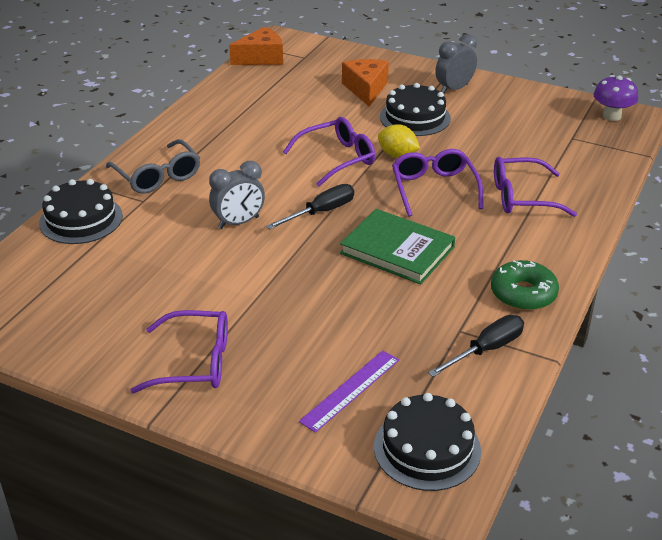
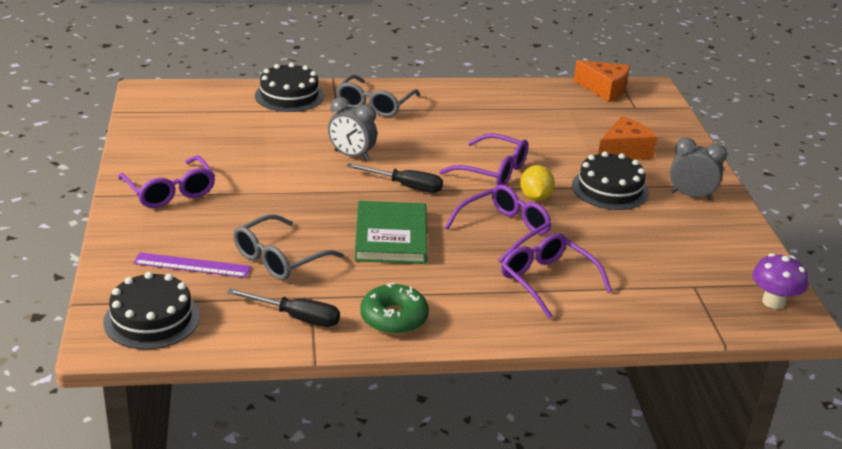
camera: 55 degrees right, 5 degrees down
none -> grey glasses [233,214,343,280]

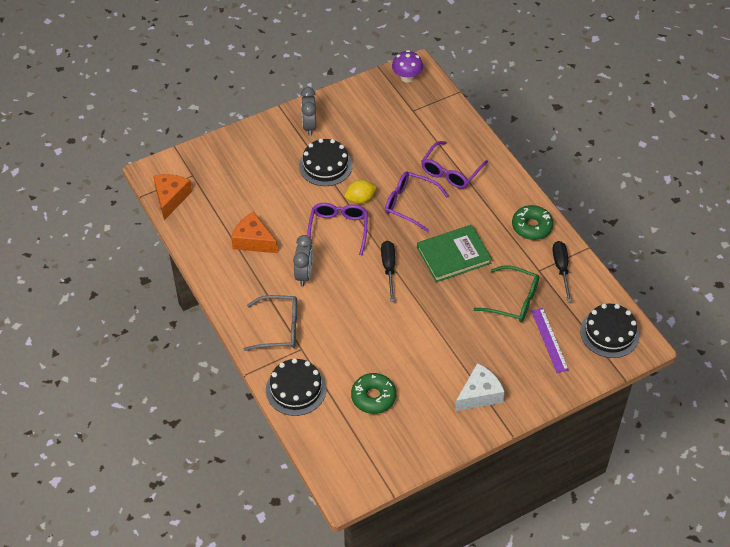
camera: 110 degrees left, 20 degrees up
purple glasses [118,156,215,208] -> white cheese [455,363,505,411]
grey glasses [233,214,343,280] -> green glasses [474,265,539,322]
grey clock [328,97,377,161] -> grey clock moved to [293,235,313,286]
orange cheese [598,116,657,160] -> orange cheese moved to [231,212,278,253]
none -> green donut [351,373,396,414]

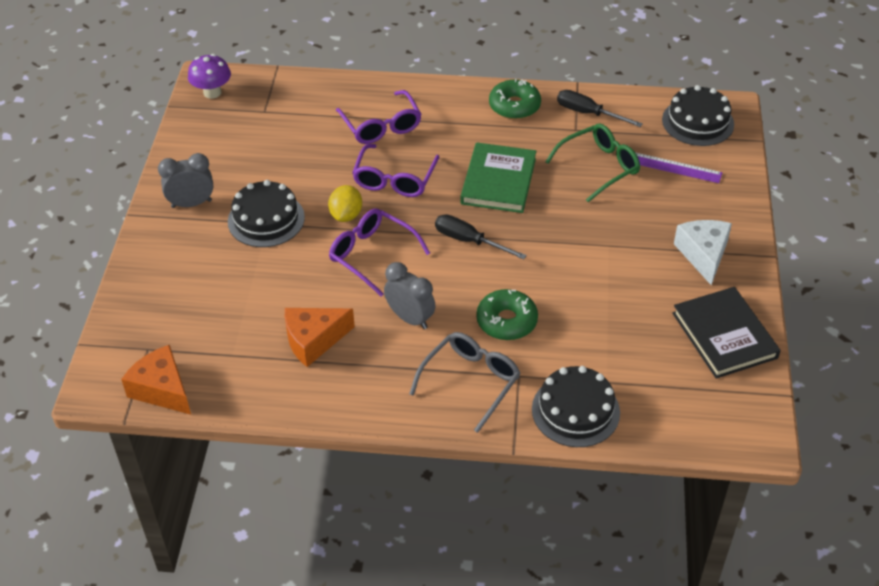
camera: 55 degrees left, 5 degrees down
grey clock [301,87,316,136] -> grey clock turned 135 degrees clockwise [158,153,213,208]
green donut [351,373,396,414] -> green donut moved to [476,289,538,340]
purple glasses [385,171,449,232] -> purple glasses turned 45 degrees counterclockwise [352,144,439,197]
none -> black book [672,287,781,379]

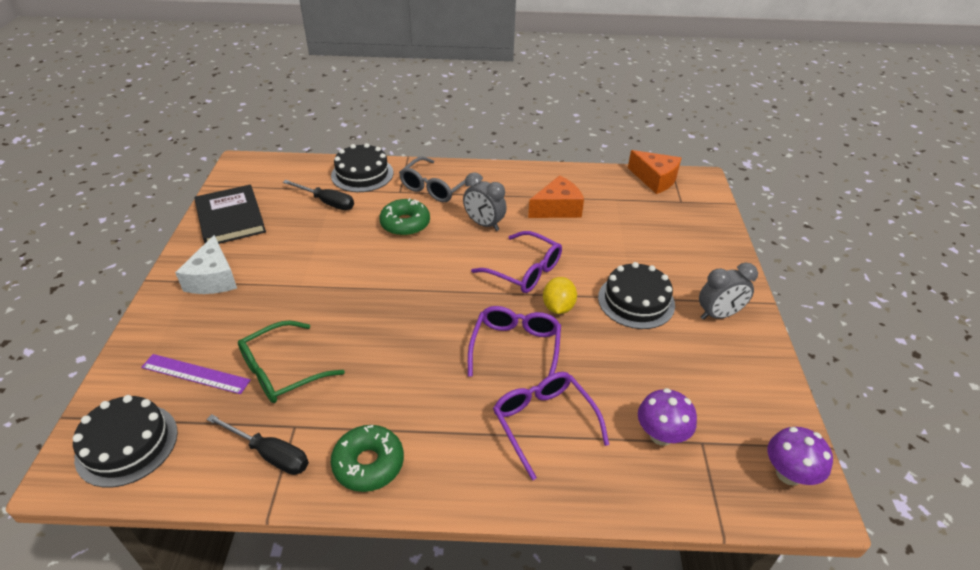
camera: 175 degrees right, 5 degrees down
black screwdriver [435,214,527,260] -> black screwdriver moved to [283,180,354,210]
green book [460,142,536,213] -> none
none -> purple mushroom [638,388,697,446]

